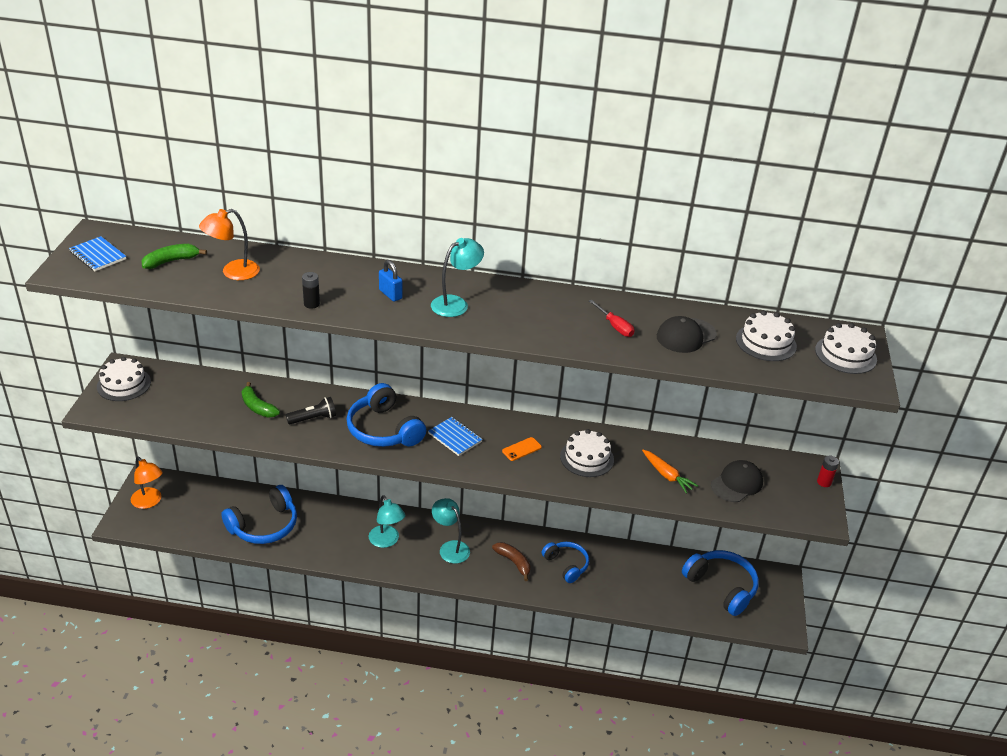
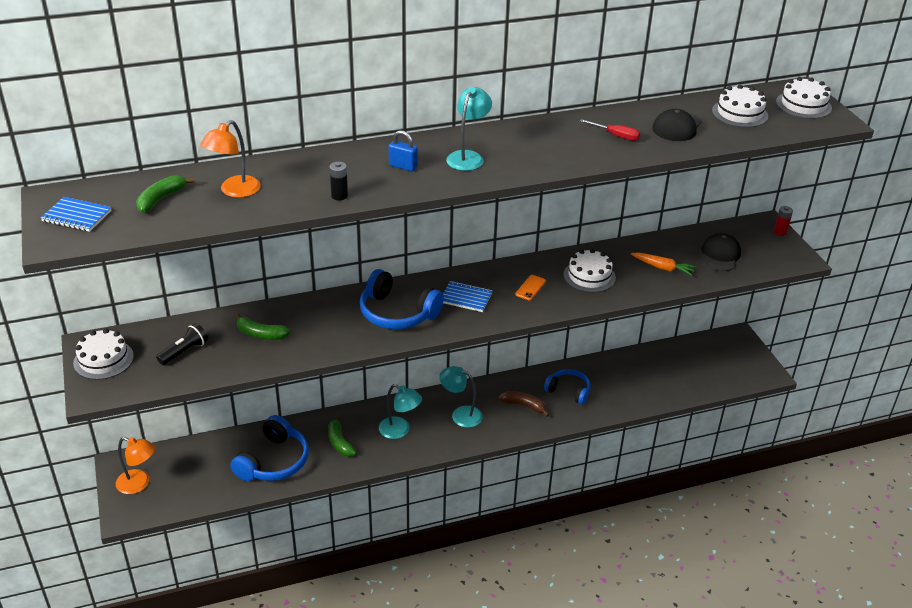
camera: 25 degrees left, 0 degrees up
black flashlight [286,397,336,424] -> black flashlight moved to [156,323,208,365]
blue headphones [682,550,759,616] -> none
none -> green banana [328,415,357,457]

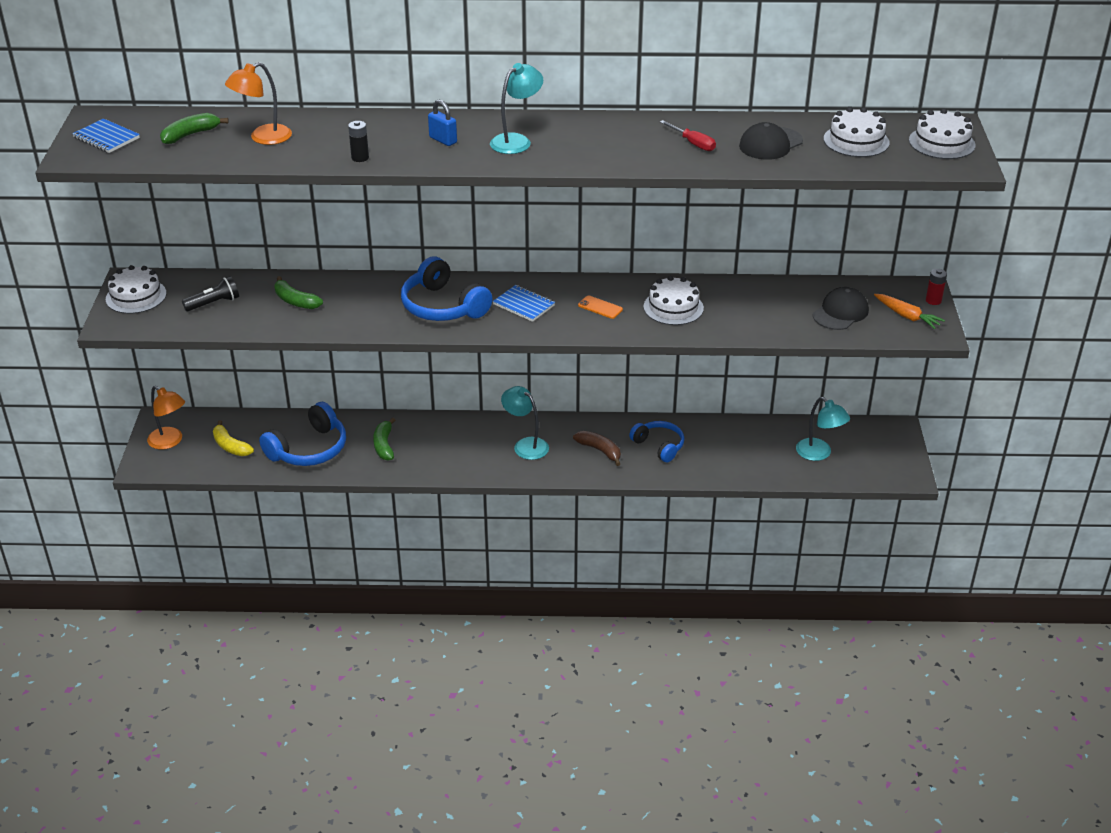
camera: 20 degrees right, 0 degrees up
turquoise lamp [379,384,422,439] -> turquoise lamp moved to [796,397,850,461]
orange phone [515,275,546,300] -> orange phone turned 75 degrees clockwise [578,295,623,319]
orange carrot [631,252,696,276] -> orange carrot moved to [874,294,945,329]
none -> yellow banana [213,420,254,456]

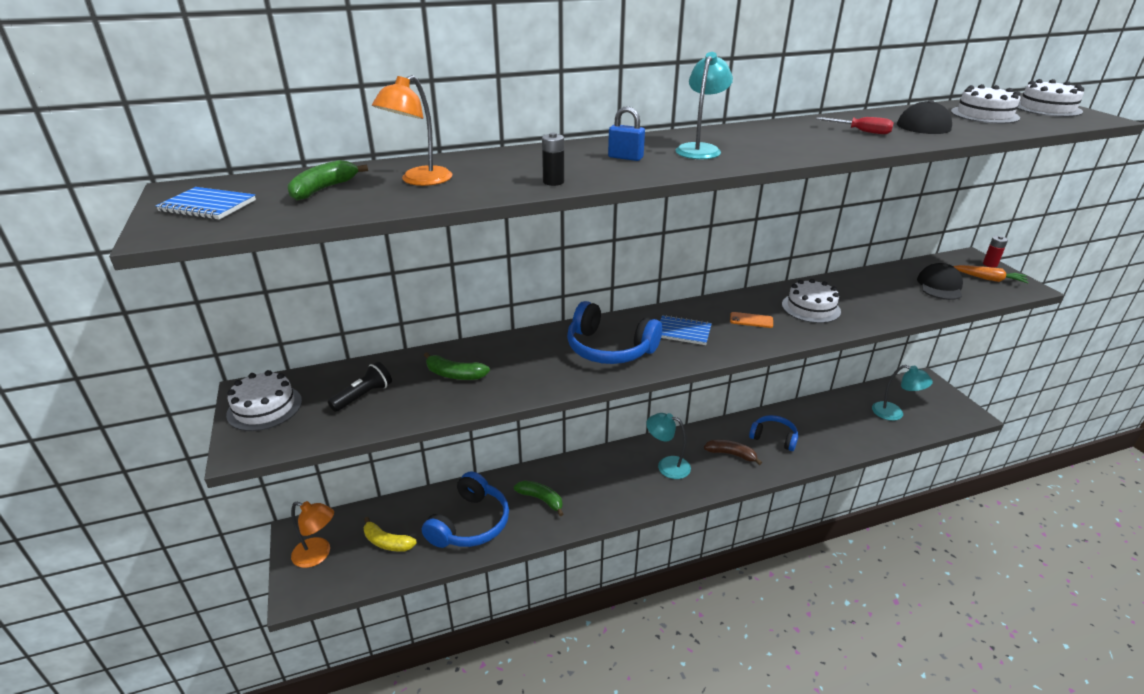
camera: 20 degrees left, 5 degrees down
green banana [373,418,395,461] -> green banana turned 150 degrees clockwise [514,481,563,516]

